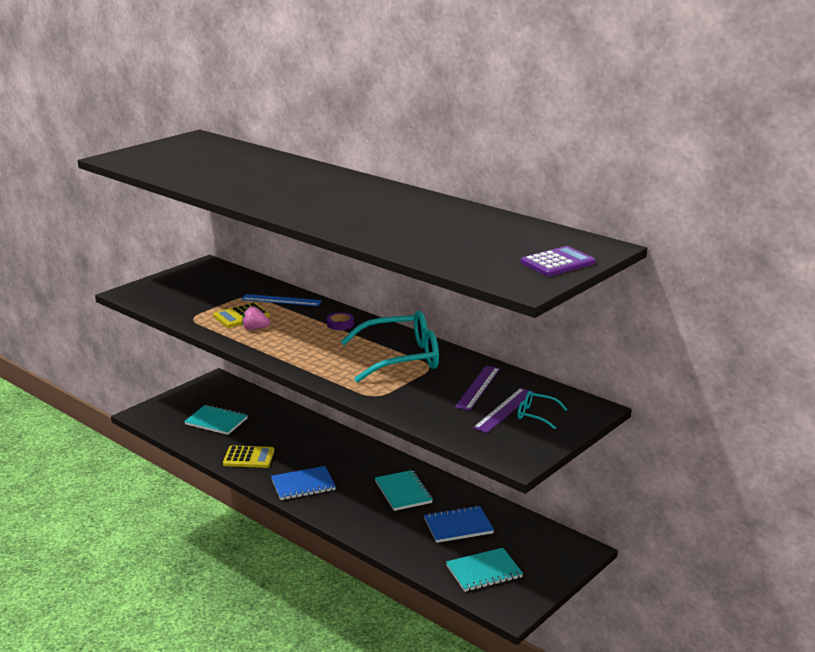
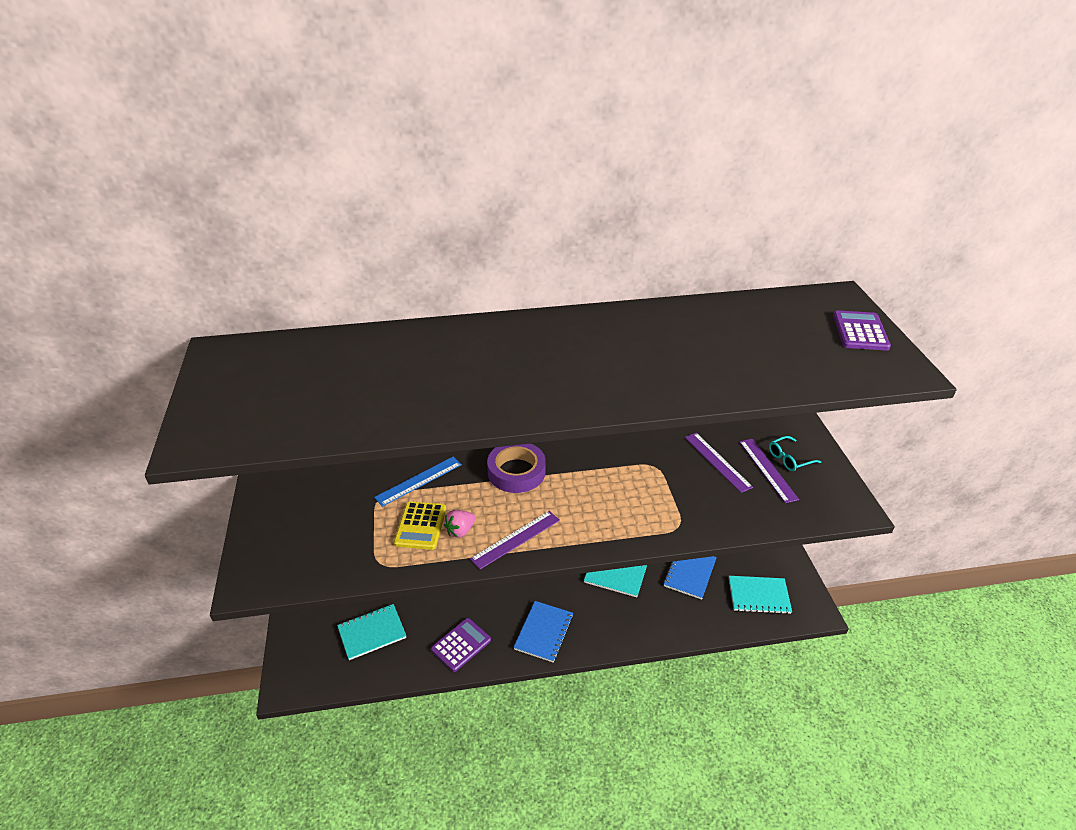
camera: 50 degrees left, 15 degrees up
yellow calculator [223,445,274,468] -> purple calculator [431,618,491,672]
purple tape [327,312,354,330] -> purple tape [487,443,546,493], size x1.97
turquoise glasses [341,311,439,383] -> none
turquoise notebook [446,548,523,592] -> turquoise notebook turned 75 degrees clockwise [729,576,792,614]
none -> purple ruler [470,511,560,569]

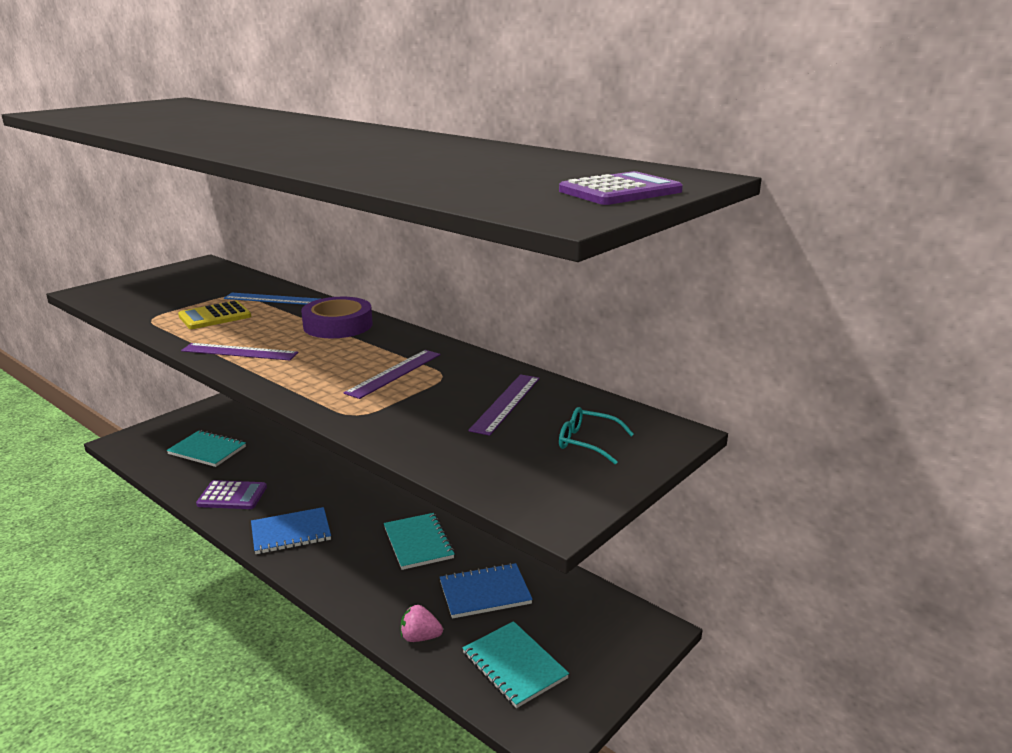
camera: 50 degrees right, 15 degrees down
pink strawberry [444,510,475,538] -> pink strawberry moved to [401,605,443,642]
purple ruler [739,439,799,503] -> purple ruler moved to [344,350,441,399]

